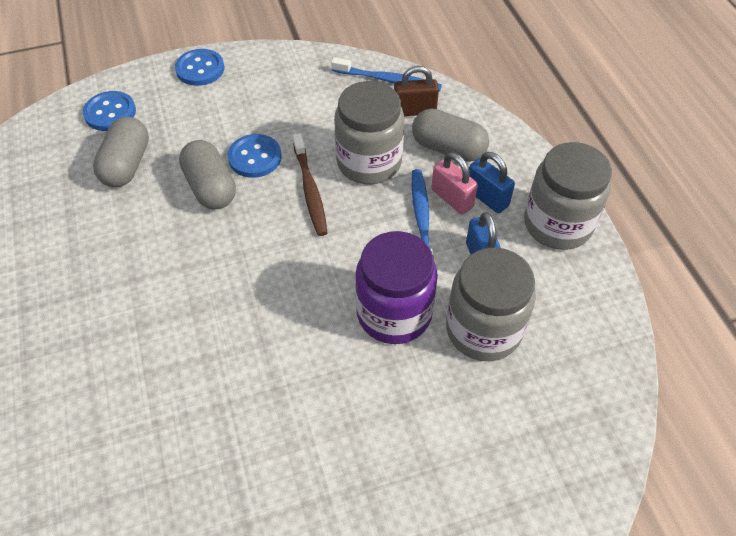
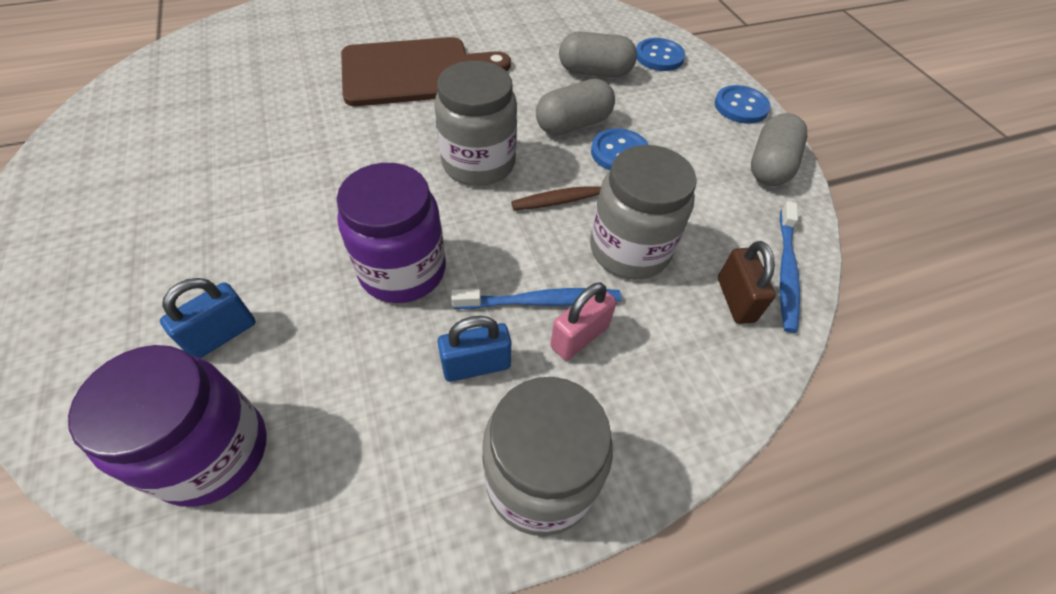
camera: 85 degrees right, 0 degrees up
grey capsule [412,108,489,162] -> grey capsule moved to [751,113,807,186]
grey jar [446,248,536,361] -> grey jar moved to [434,61,517,186]
blue padlock [469,152,515,213] -> blue padlock moved to [160,278,256,358]
none -> purple jar [68,345,267,507]
none -> brown cutting board [341,37,511,106]

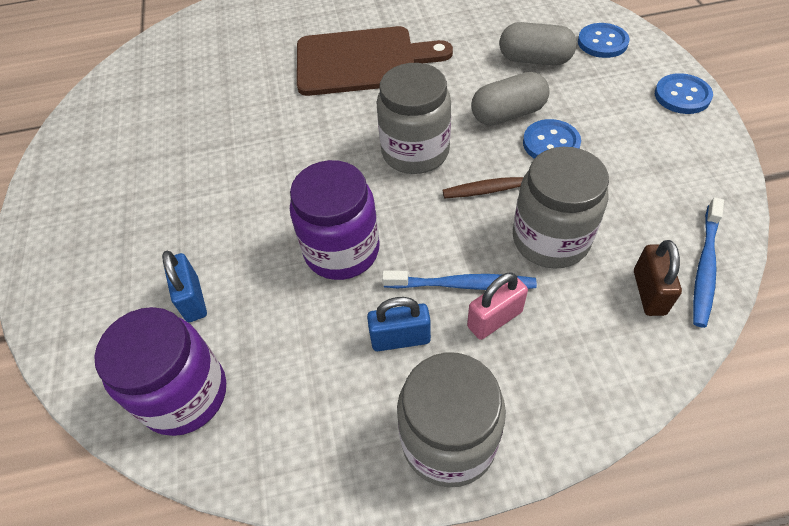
camera: 15 degrees right, 0 degrees up
blue padlock [160,278,256,358] -> blue padlock turned 75 degrees counterclockwise [162,251,207,322]
grey capsule [751,113,807,186] -> none

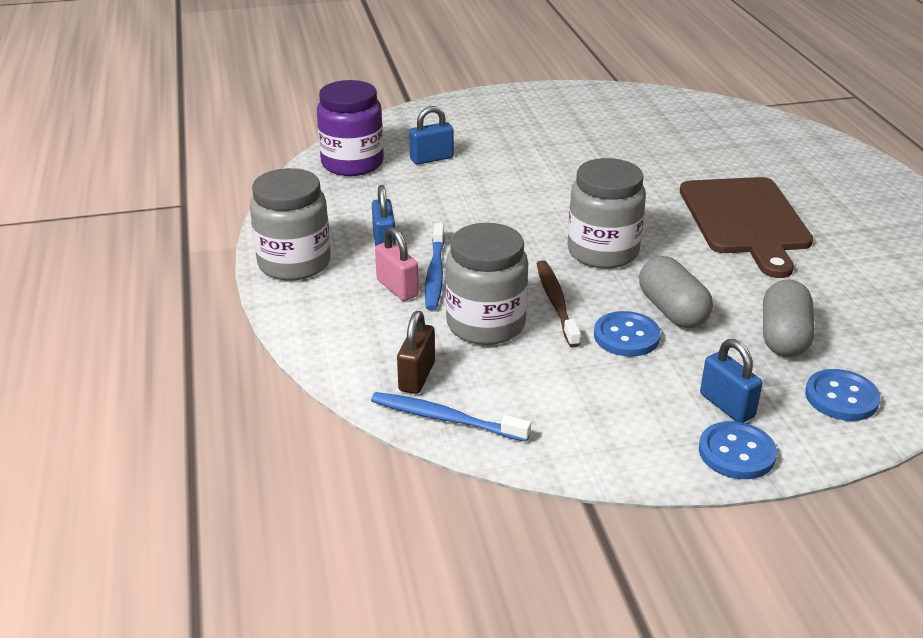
camera: 85 degrees right, 20 degrees down
purple jar [290,160,380,280] -> none
brown padlock [634,240,682,316] -> brown padlock turned 75 degrees counterclockwise [397,311,435,394]
none -> blue padlock [700,339,763,423]

